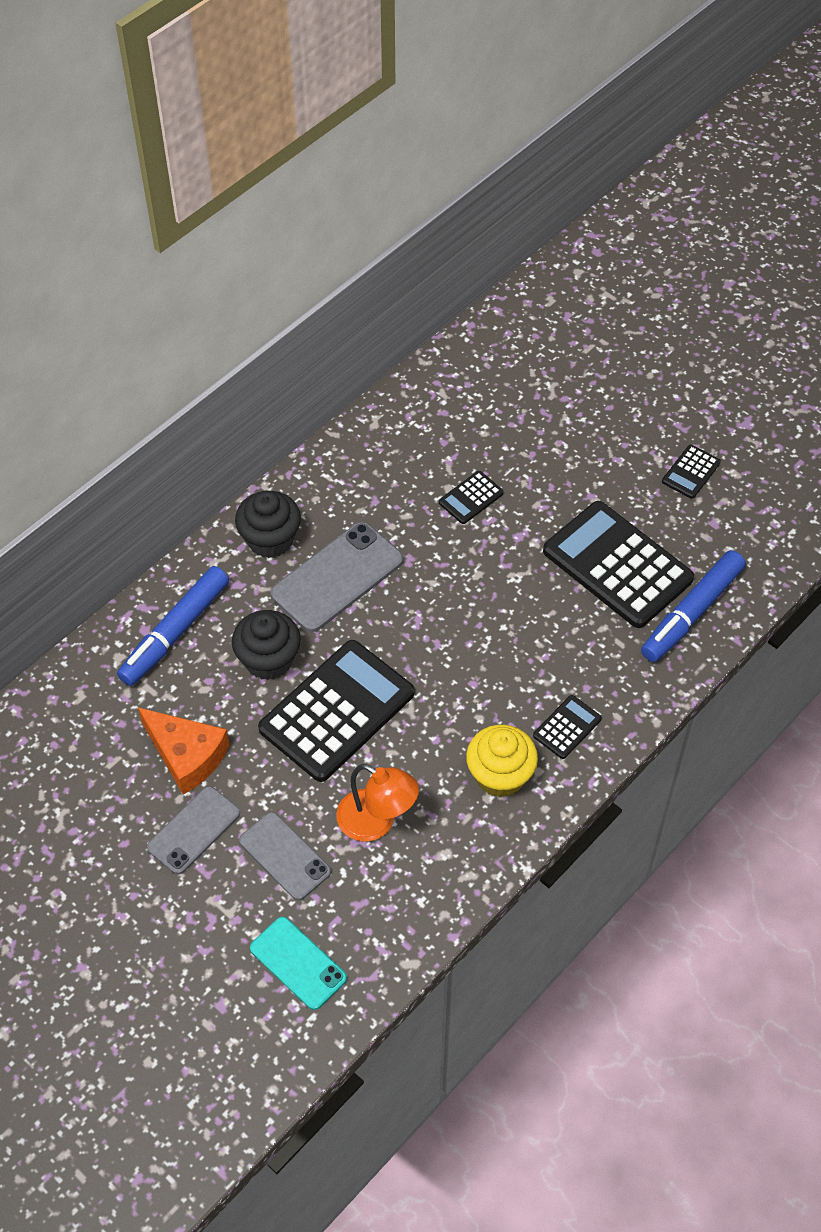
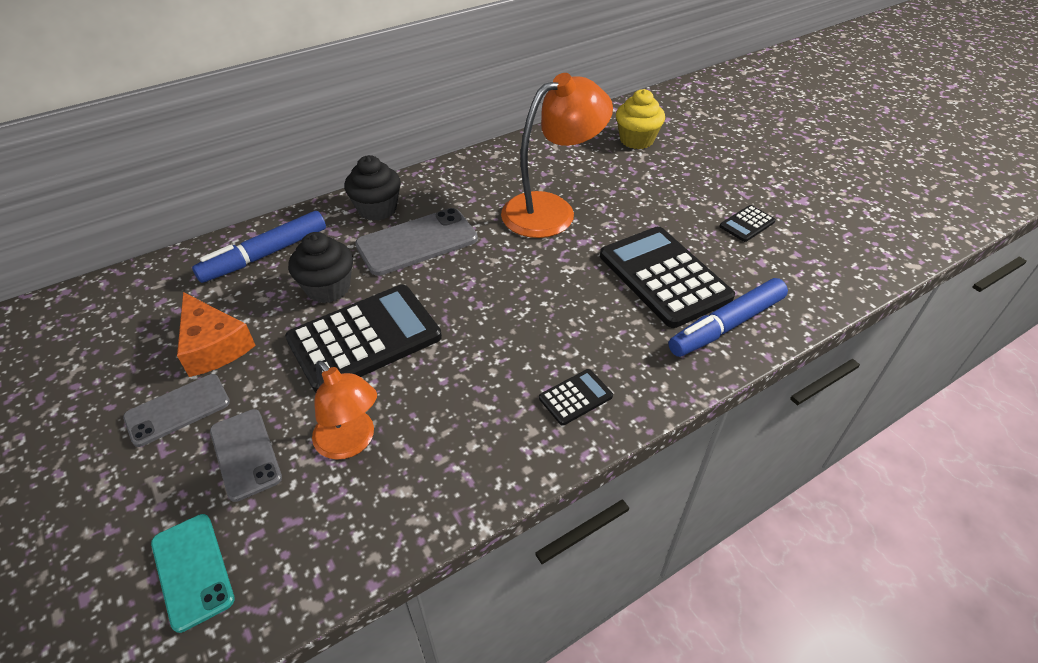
camera: 15 degrees right, 10 degrees down
black calculator [439,471,504,524] -> orange lamp [501,73,613,238]
yellow cupcake [466,725,538,797] -> yellow cupcake moved to [616,89,665,149]

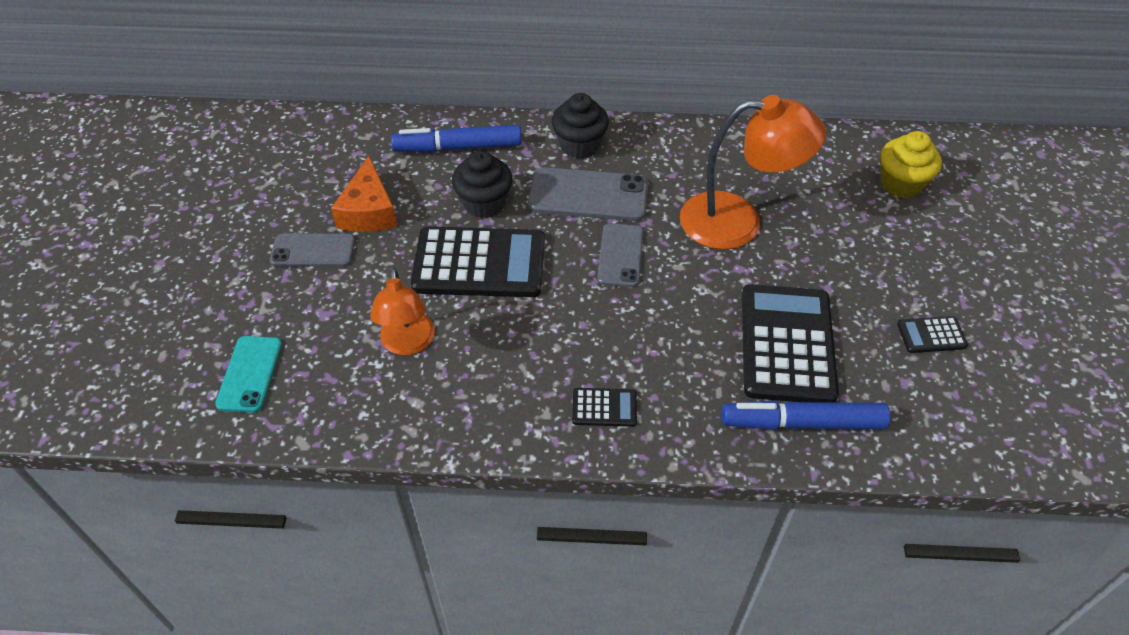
camera: 35 degrees right, 5 degrees up
grey phone [210,409,282,502] -> grey phone moved to [597,223,644,287]

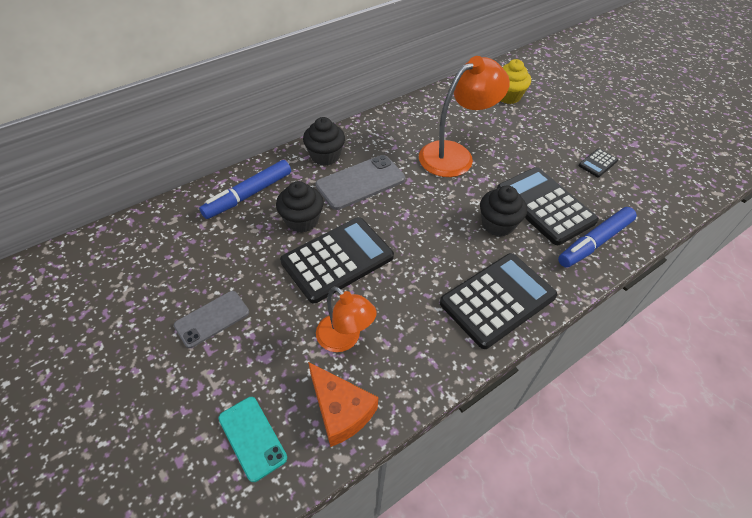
camera: 40 degrees left, 0 degrees up
orange cheese [331,156,397,232] -> orange cheese moved to [308,362,378,447]
black calculator [572,388,637,427] -> black calculator [440,253,557,349], size x2.24
grey phone [597,223,644,287] -> none
none -> black cupcake [480,186,527,237]

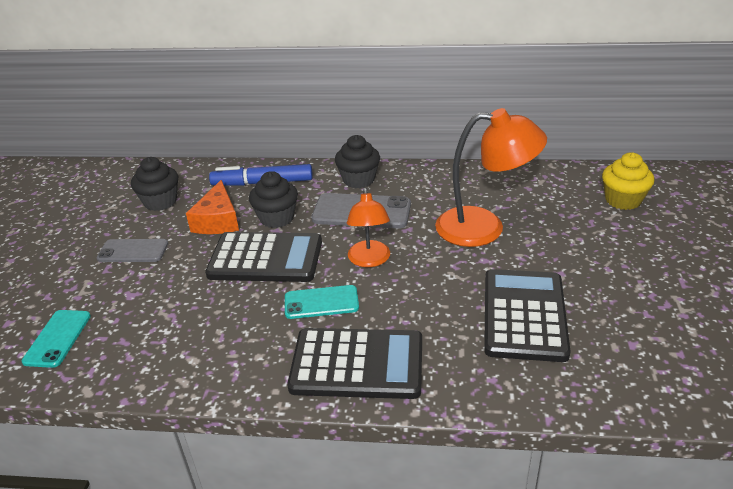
camera: 45 degrees right, 15 degrees down
orange cheese [308,362,378,447] -> orange cheese moved to [186,180,239,234]
orange lamp [316,286,377,352] -> orange lamp moved to [347,188,390,267]
black cupcake [480,186,527,237] -> black cupcake moved to [131,157,178,211]
blue marker [558,207,637,268] -> none
black calculator [578,149,618,177] -> none
none -> turquoise phone [285,285,359,319]

